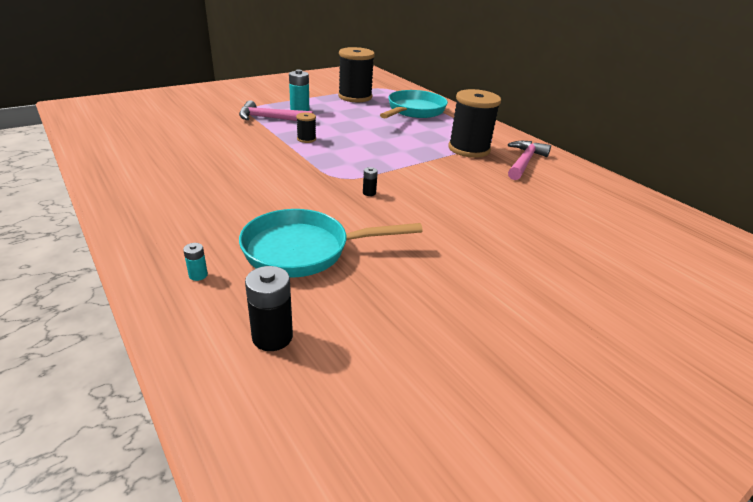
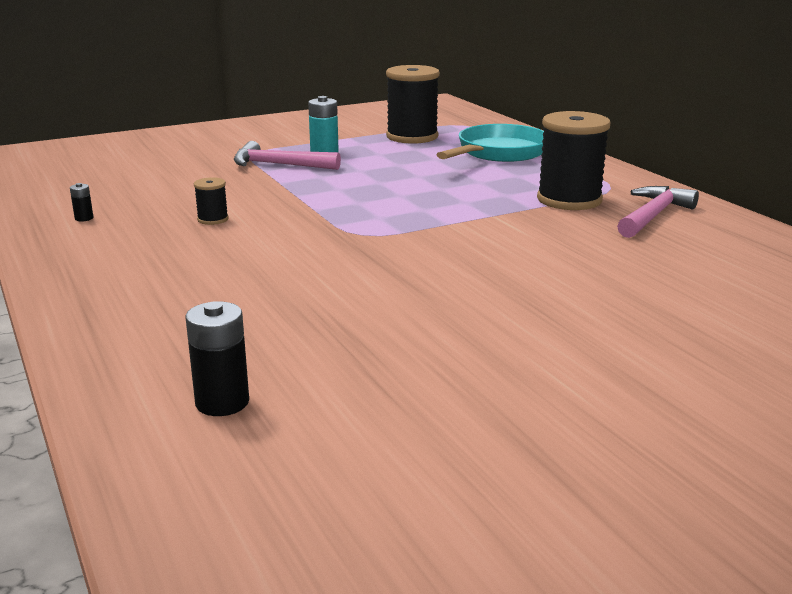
camera: 10 degrees right, 10 degrees down
turquoise battery [183,243,208,281] -> none
turquoise pan [239,209,423,278] -> none
black spool [296,112,316,143] -> black spool moved to [194,177,229,225]
black battery [363,167,378,196] -> black battery moved to [70,183,93,221]

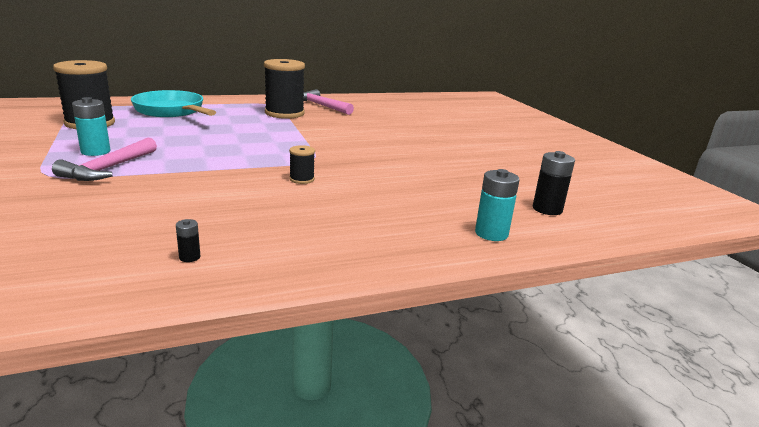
camera: 85 degrees left, 0 degrees up
black spool [194,177,229,225] -> black spool moved to [289,145,315,184]
none -> turquoise battery [475,169,519,241]

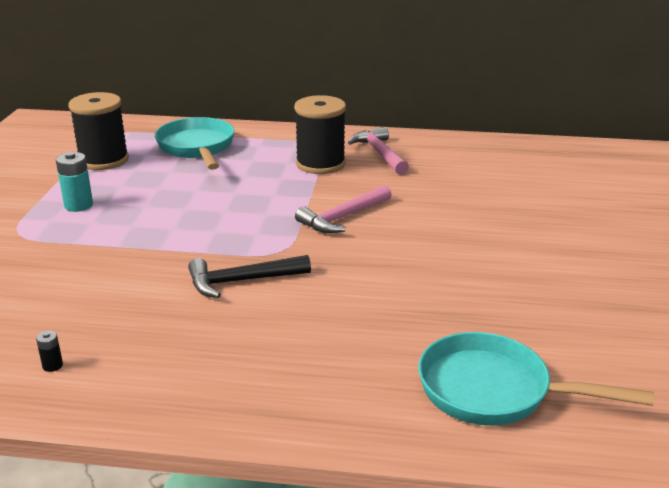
camera: 30 degrees right, 5 degrees up
pink hammer [52,138,157,181] -> pink hammer moved to [295,185,392,233]
black spool [289,145,315,184] -> black hammer [188,255,311,298]
turquoise battery [475,169,519,241] -> none
black battery [533,151,575,215] -> turquoise pan [418,332,654,426]

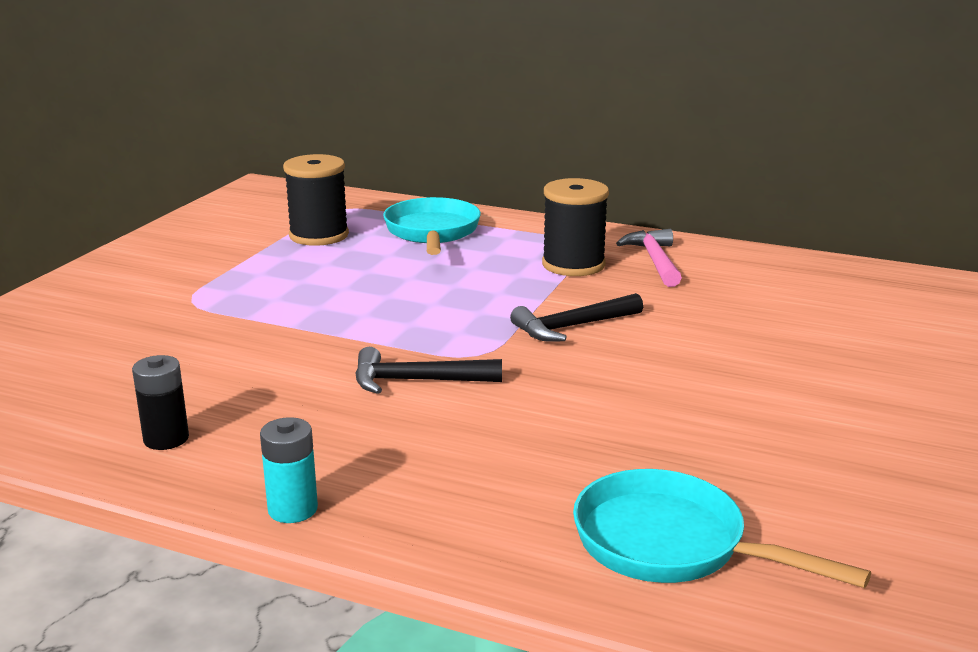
camera: 15 degrees right, 5 degrees down
black battery [36,330,63,372] -> black battery [132,355,189,450], size x1.93
turquoise battery [56,152,93,212] -> turquoise battery moved to [260,417,318,523]
pink hammer [295,185,392,233] -> black hammer [510,293,643,342]

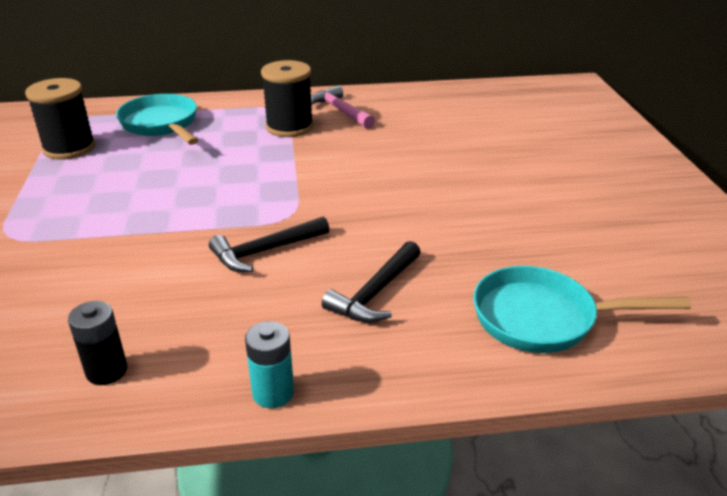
camera: 30 degrees left, 10 degrees up
black hammer [510,293,643,342] -> black hammer moved to [322,241,421,323]

